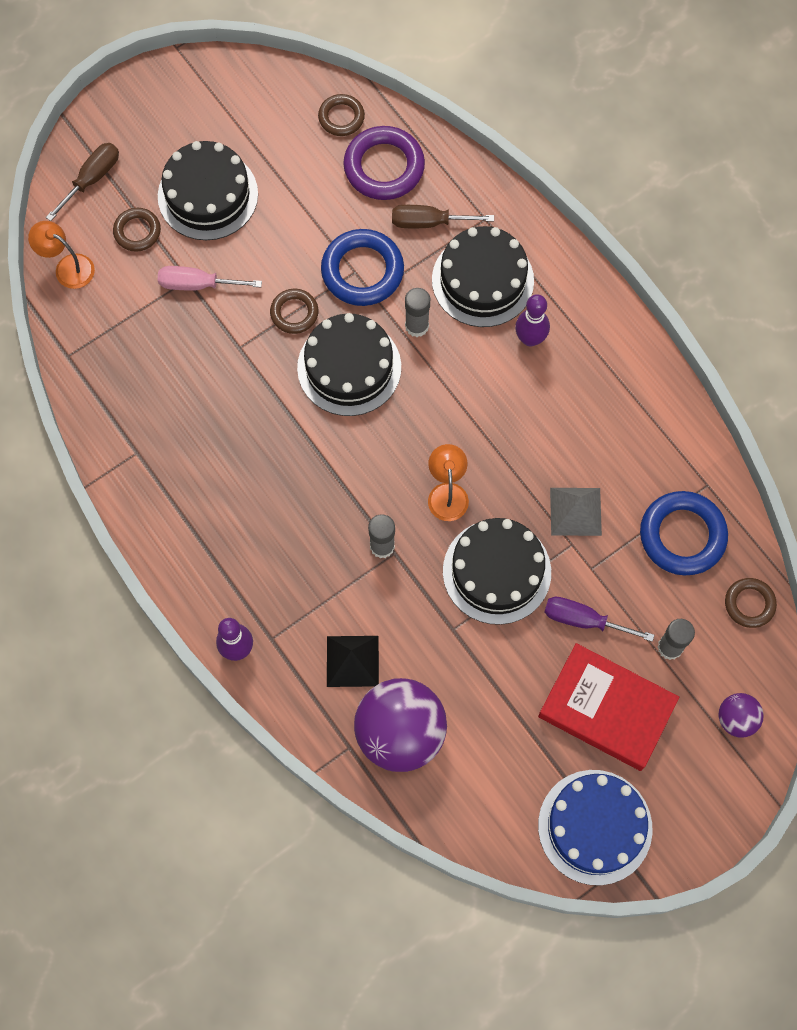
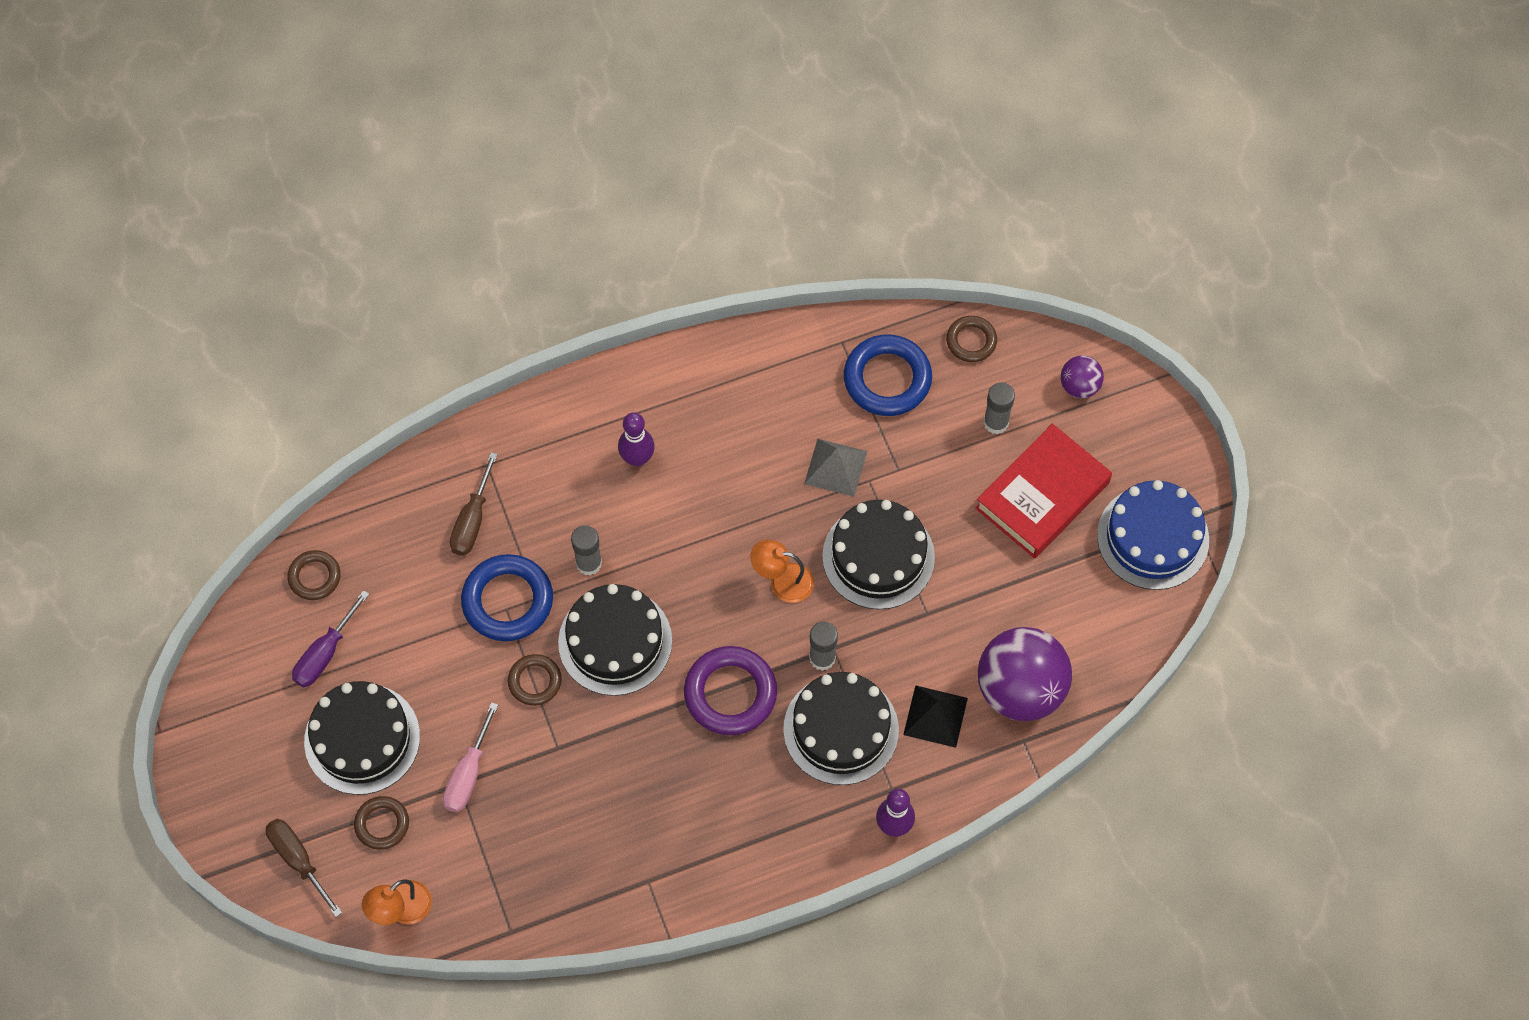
camera: 75 degrees left, 5 degrees down
purple ring [343,126,425,200] -> purple ring moved to [684,646,777,735]
black cake [432,226,534,327] -> black cake moved to [783,672,899,785]
purple screwdriver [544,597,654,642] -> purple screwdriver moved to [292,590,369,687]

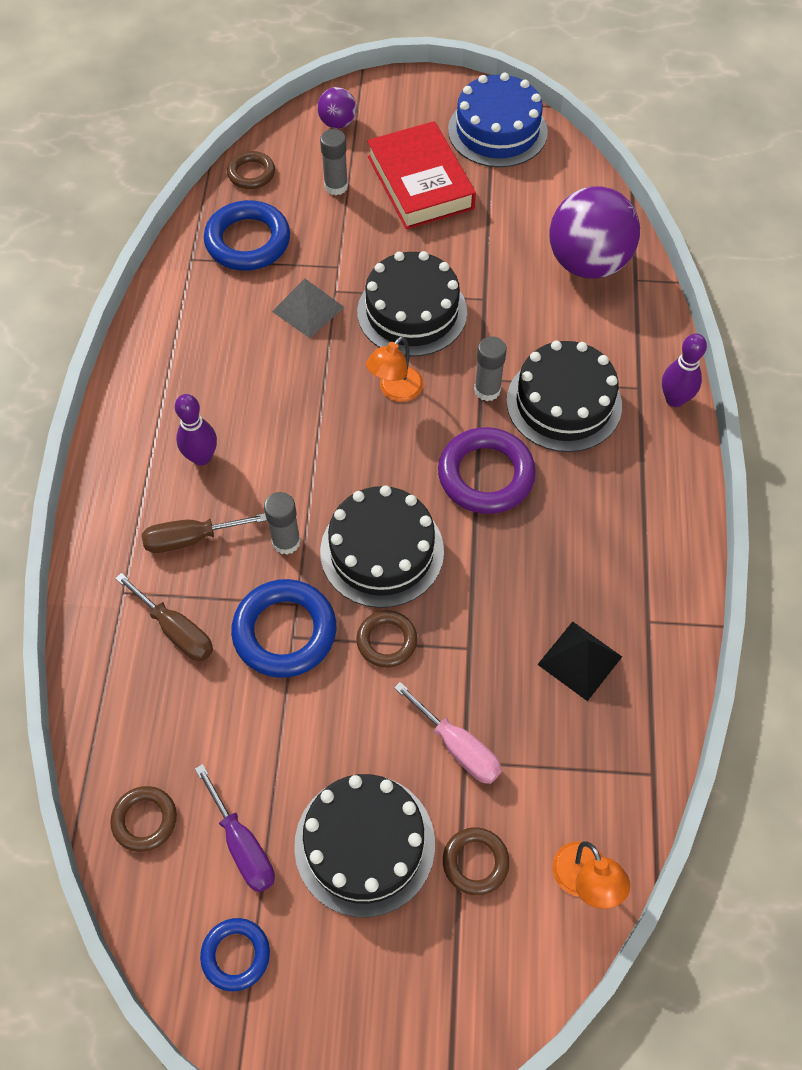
camera: 65 degrees left, 5 degrees down
brown screwdriver [266,819,342,917] -> brown screwdriver moved to [142,513,267,553]
black pyramid [903,685,968,748] -> black pyramid moved to [537,621,622,701]
none -> blue ring [200,918,270,991]

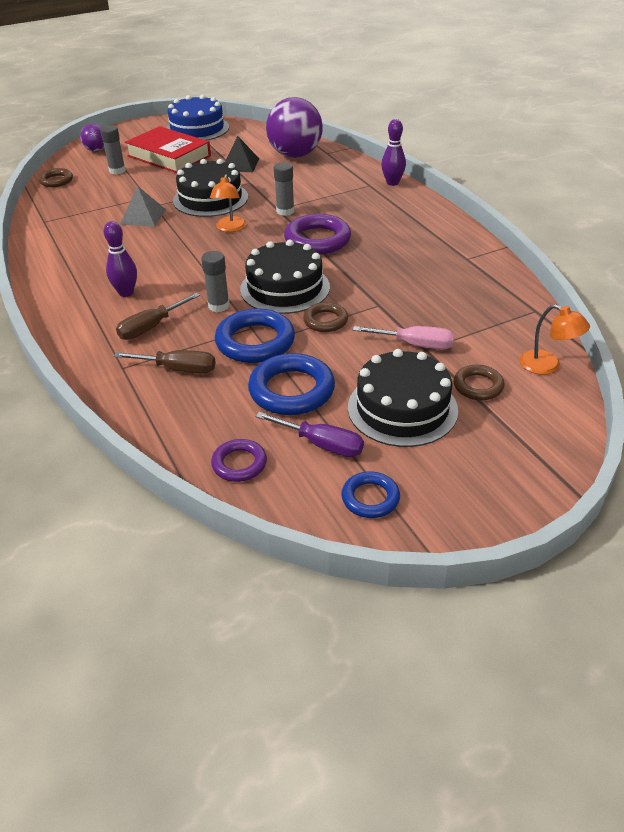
camera: 30 degrees left, 20 degrees down
brown ring [110,786,177,852] -> purple ring [211,439,267,482]
blue ring [204,200,290,271] -> blue ring moved to [248,353,335,415]
black cake [507,340,622,452] -> none
black pyramid [537,621,622,701] -> black pyramid moved to [225,136,259,172]

